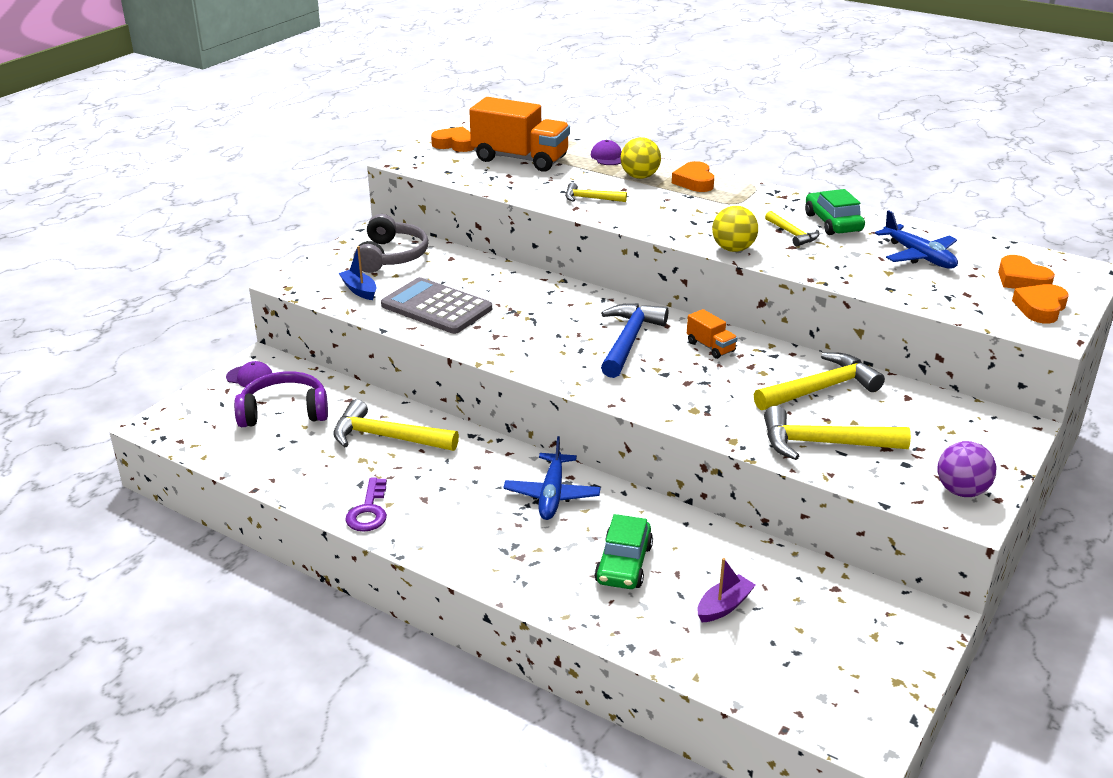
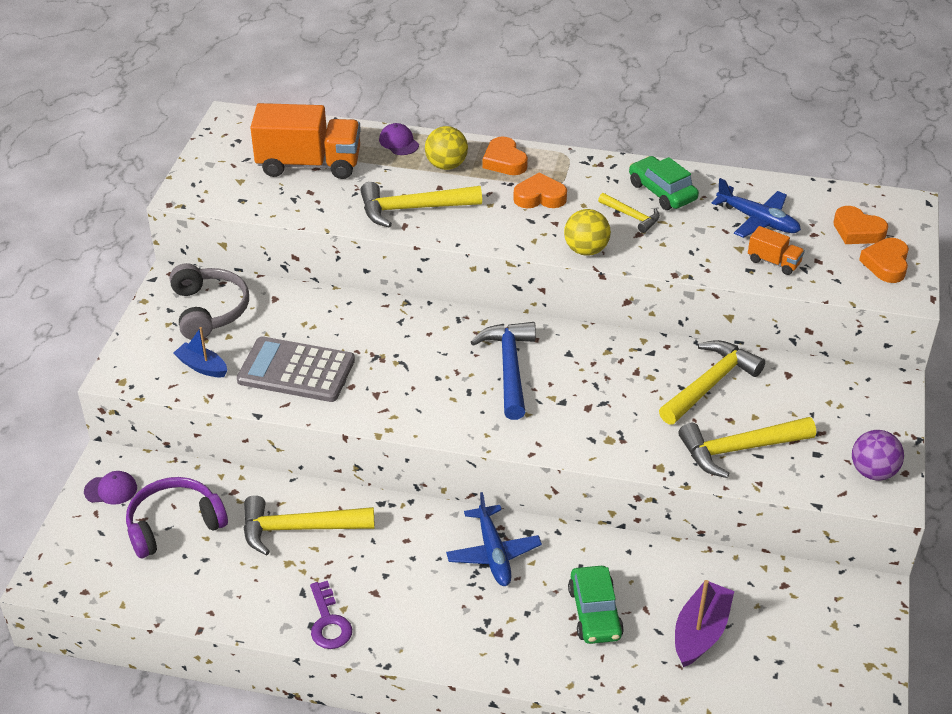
camera: 20 degrees left, 10 degrees up
orange heart [431,127,474,152] -> orange heart moved to [513,173,567,208]
yellow hammer [565,183,627,202] -> yellow hammer [360,182,482,227], size x1.81
orange truck [687,309,737,359] -> orange truck moved to [748,226,805,275]
purple boat [697,558,756,622] -> purple boat [675,580,734,667], size x1.52

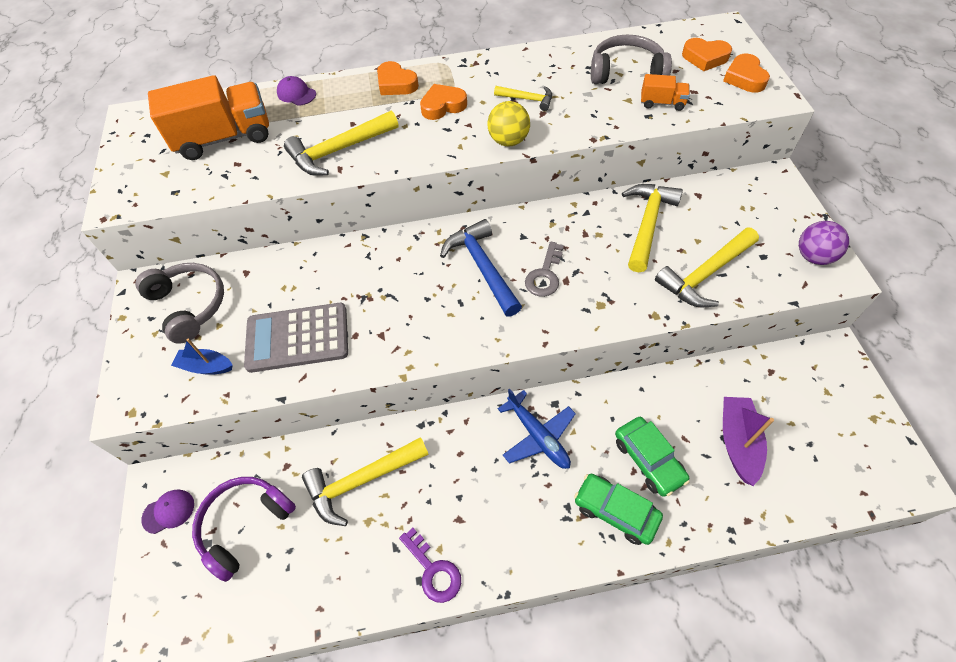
camera: 20 degrees left, 15 degrees up
yellow ball [425,126,468,170] -> none
green car [629,156,699,210] -> green car moved to [574,474,663,545]
blue plane [712,178,801,238] -> grey headphones [591,35,672,84]
none -> grey key [525,242,564,297]

